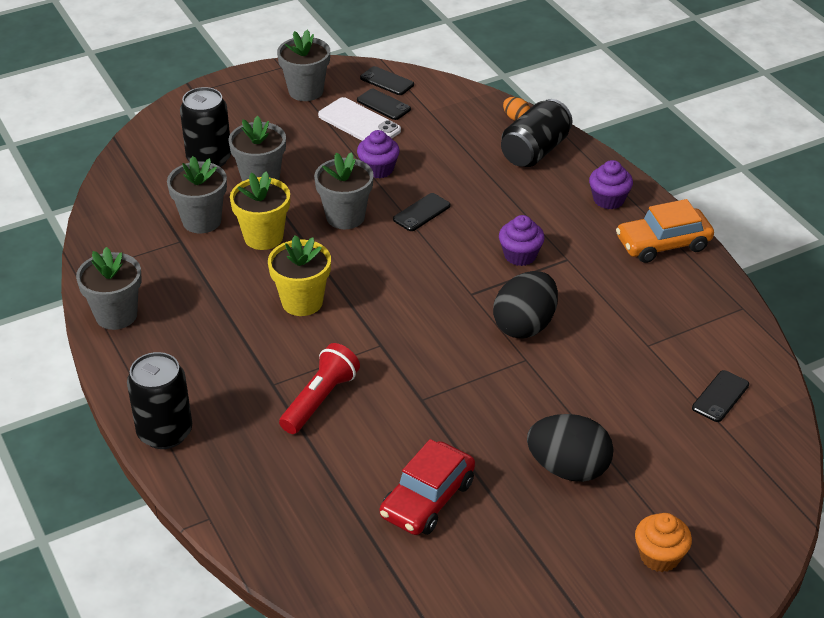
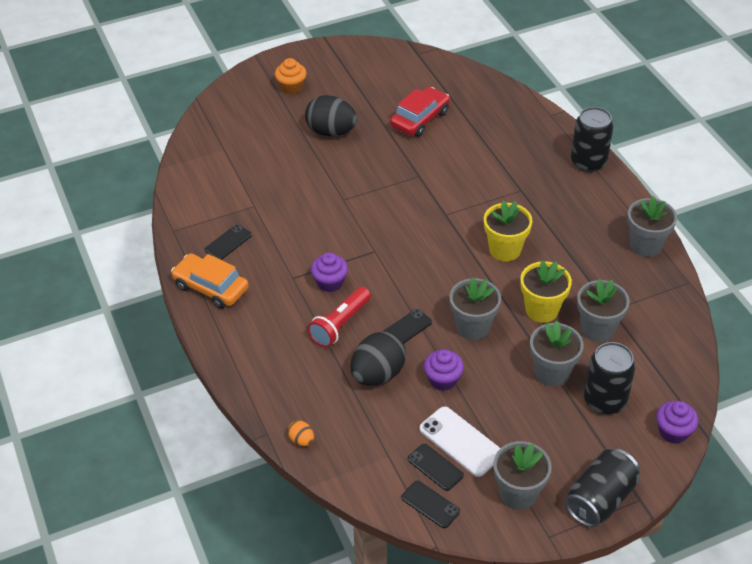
camera: 175 degrees left, 5 degrees up
red flashlight [279,343,360,434] -> red flashlight moved to [308,287,371,348]
black egg [493,271,558,339] -> black egg moved to [351,332,406,386]
black can [501,99,572,167] -> black can moved to [565,448,640,527]
purple cupcake [589,160,633,209] -> purple cupcake moved to [656,401,699,444]
orange car [616,199,714,263] -> orange car turned 135 degrees counterclockwise [171,254,248,309]
black phone [692,370,749,422] -> black phone moved to [205,224,252,260]

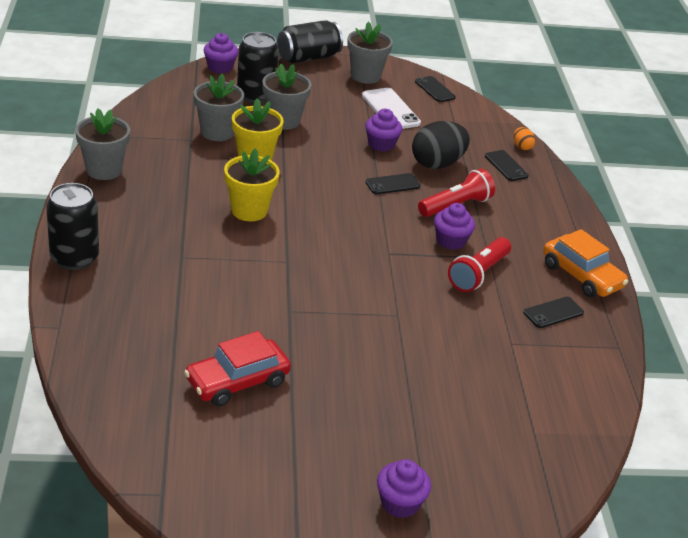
camera: 165 degrees left, 10 degrees down
orange cupcake [275,58,307,94] -> purple cupcake [377,459,431,518]
black egg [305,95,357,136] -> none
black phone [408,444,464,491] -> black phone moved to [485,150,529,181]
grey flower pot [450,278,501,340] -> none
none -> red flashlight [448,237,511,292]

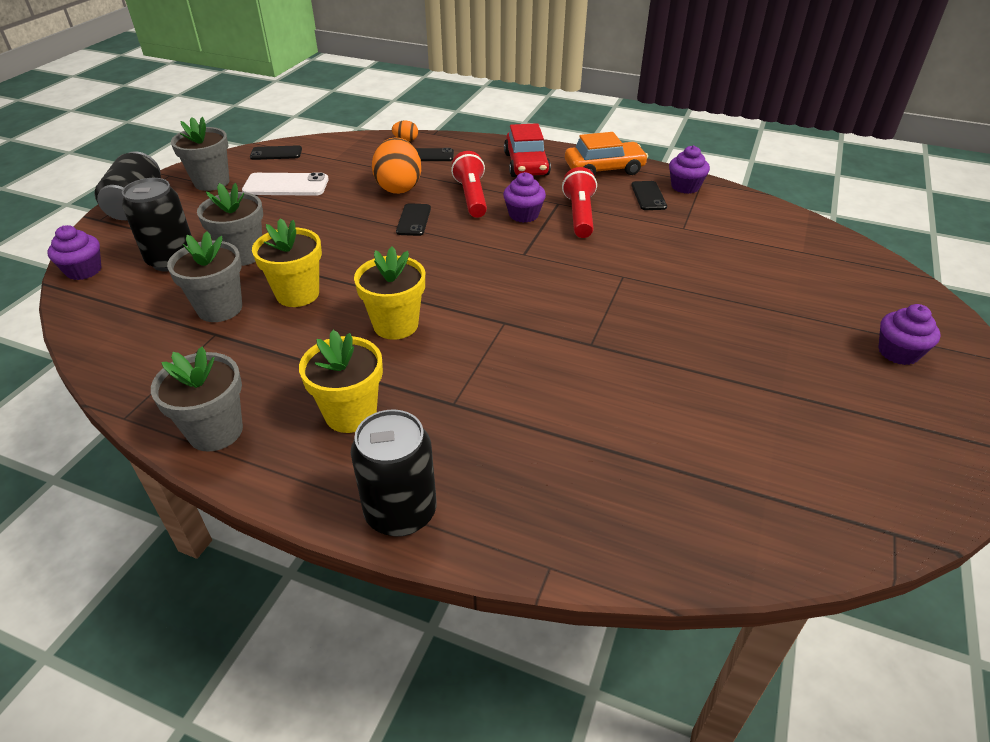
camera: 60 degrees left, 5 degrees up
red car [184,331,291,406] -> red car moved to [504,123,551,177]
purple cupcake [365,109,402,151] -> purple cupcake moved to [669,145,710,194]
black egg [412,121,470,169] -> orange egg [372,137,421,194]
red flashlight [448,237,511,292] -> red flashlight turned 150 degrees counterclockwise [562,167,597,238]
none -> yellow flower pot [299,330,383,433]

